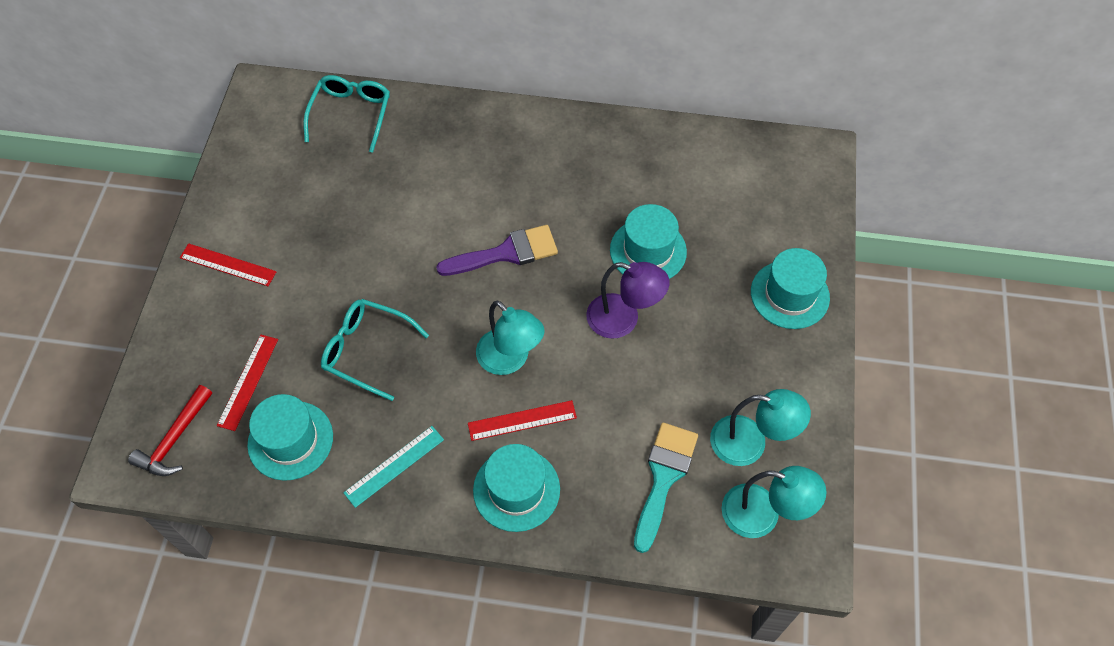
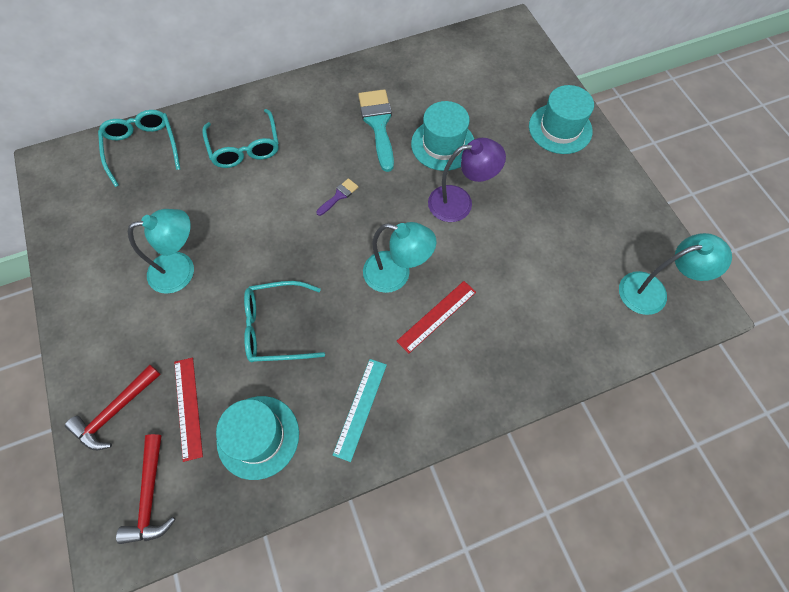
camera: 30 degrees left, 5 degrees up
red ruler [180,243,276,286] -> none
purple brush [436,225,558,276] -> purple brush [316,178,358,216], size x0.48
turquoise hat [473,444,560,532] -> none
turquoise brush [634,423,698,553] -> turquoise brush moved to [358,89,394,172]
turquoise lamp [710,389,811,466] -> turquoise lamp moved to [128,209,194,294]
none -> red hammer [65,365,161,450]
none -> turquoise glasses [202,109,279,168]

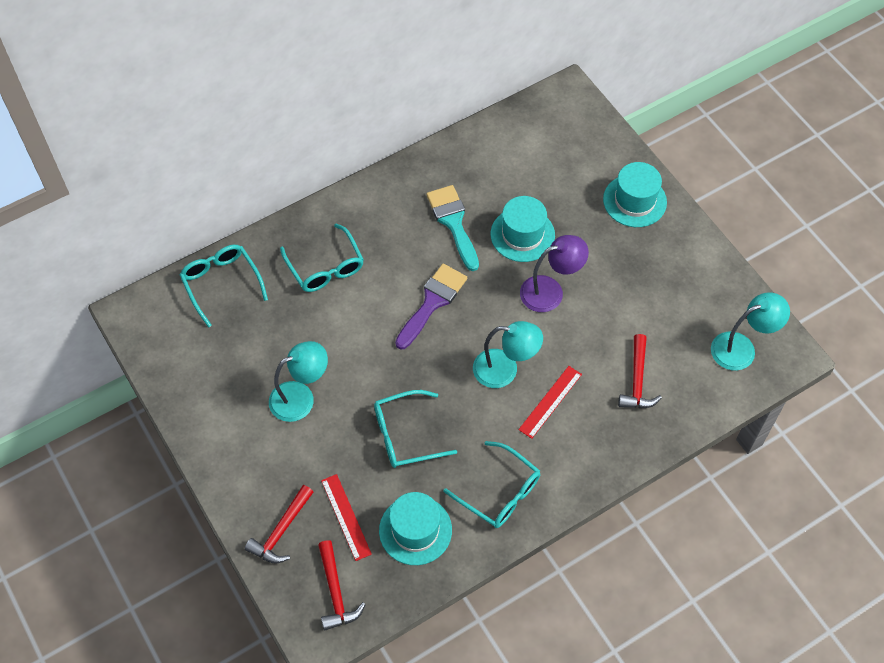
camera: 10 degrees left, 5 degrees down
purple brush [316,178,358,216] -> purple brush [395,264,467,350], size x2.07
turquoise ruler [333,359,387,462] -> turquoise glasses [444,441,540,528]
none -> red hammer [618,334,662,408]

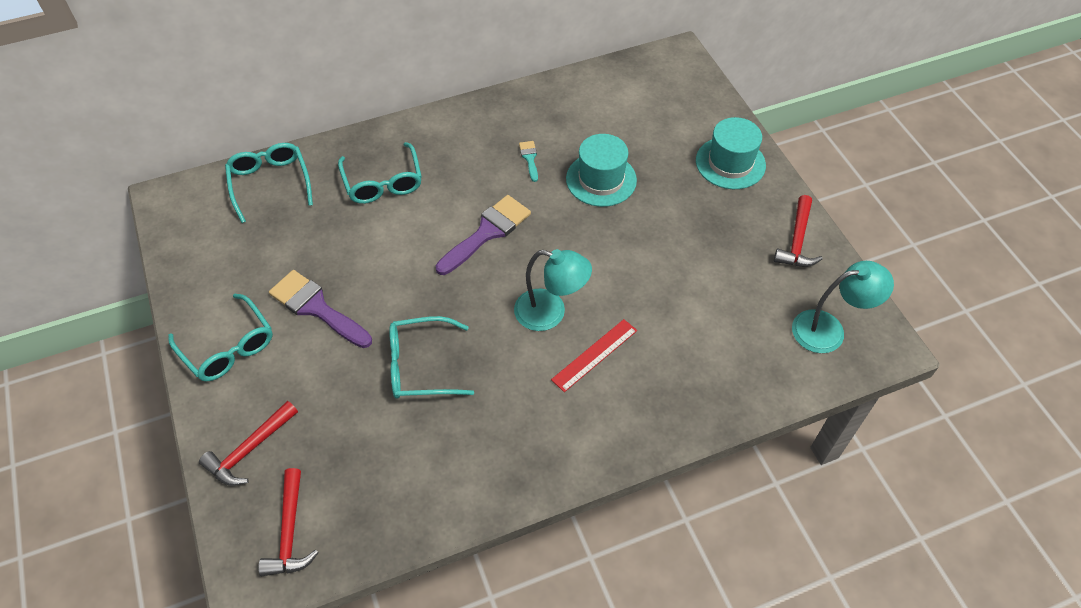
camera: 10 degrees right, 5 degrees down
turquoise lamp [269,341,328,422] -> purple brush [269,270,372,348]
red ruler [321,474,372,561] -> none
turquoise hat [379,492,452,565] -> none
turquoise brush [427,185,479,271] -> turquoise brush [519,141,538,182], size x0.48
turquoise glasses [444,441,540,528] -> turquoise glasses moved to [168,294,273,382]
purple lamp [520,235,589,312] -> none
red hammer [618,334,662,408] -> red hammer moved to [774,195,823,267]

